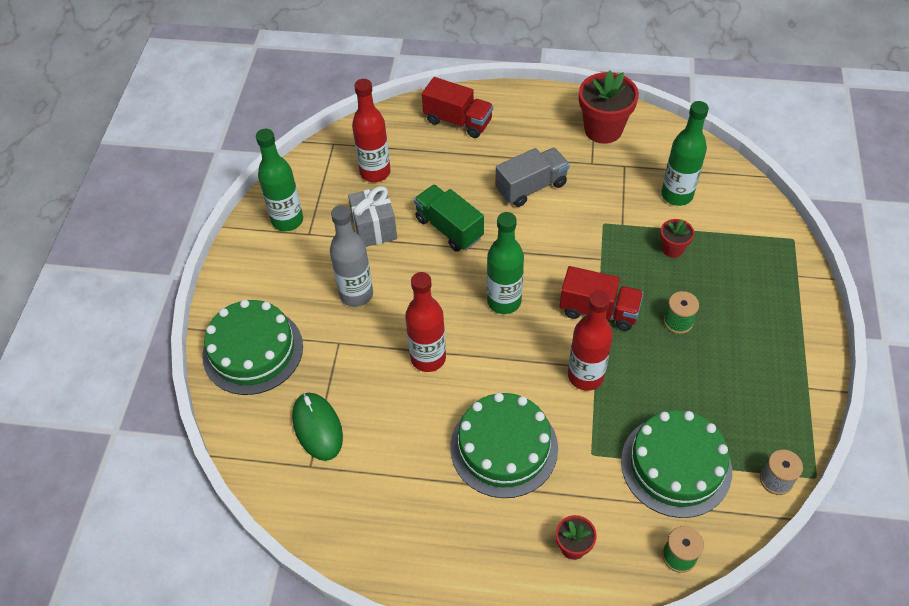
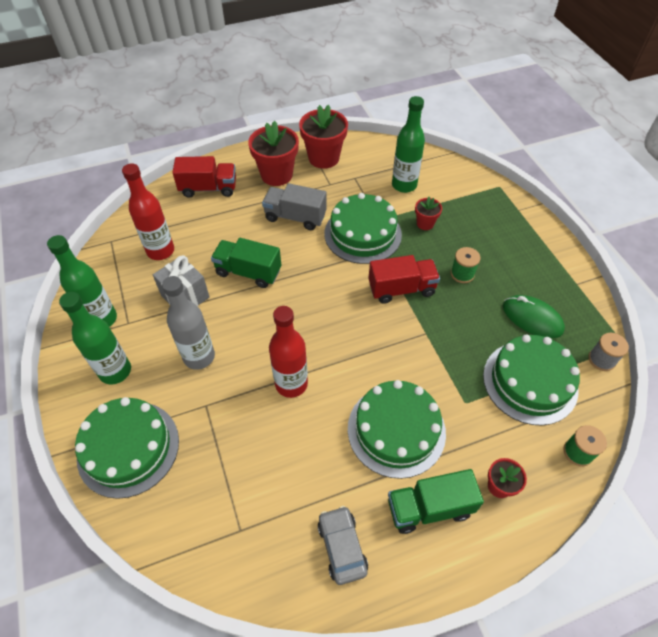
camera: 30 degrees left, 0 degrees up
green mouse [292,393,343,461] -> green mouse moved to [503,295,565,338]
green bottle [487,212,524,314] -> green bottle moved to [59,292,131,384]
grey truck [495,148,570,207] -> grey truck turned 105 degrees counterclockwise [262,183,327,230]
red bottle [568,291,613,391] -> none
none -> red flower pot [248,121,299,186]
none -> grey car [318,506,368,585]
none -> green cake [324,193,402,264]
none -> green truck [388,469,484,534]

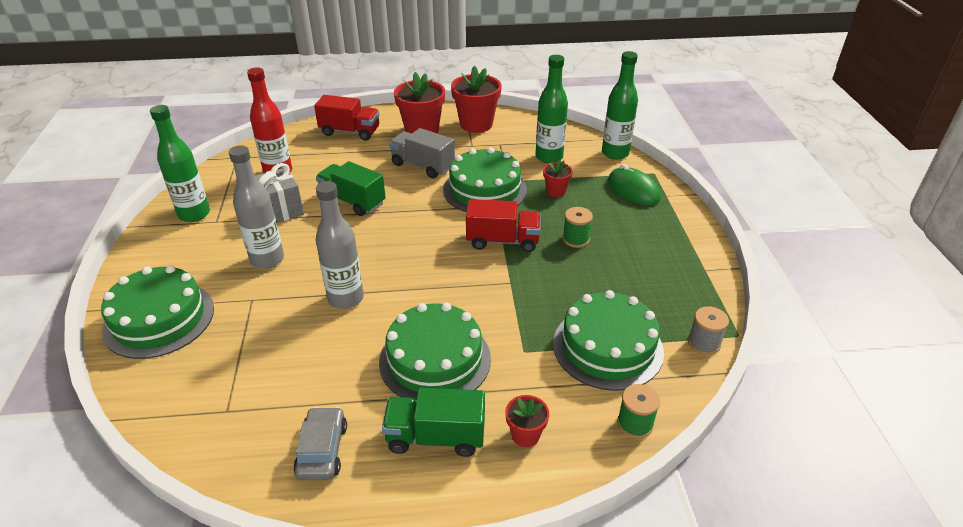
camera: 15 degrees right, 15 degrees down
green bottle [59,292,131,384] -> green bottle moved to [602,51,638,159]
red bottle [269,306,308,398] -> grey bottle [316,181,364,309]
green mouse [503,295,565,338] -> green mouse moved to [608,164,661,205]

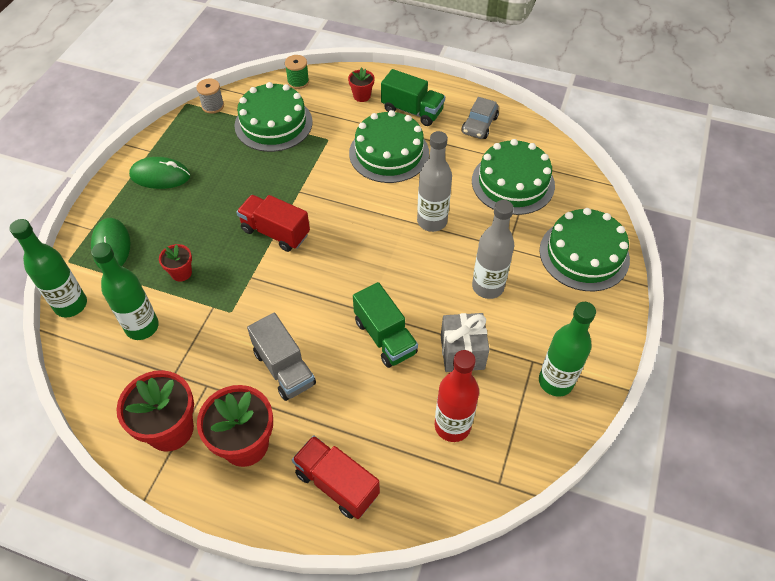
camera: 155 degrees left, 15 degrees up
green cake [443,147,527,212] -> green cake moved to [472,139,555,215]
green spool [563,207,593,248] -> none
none -> green mouse [129,157,190,189]

